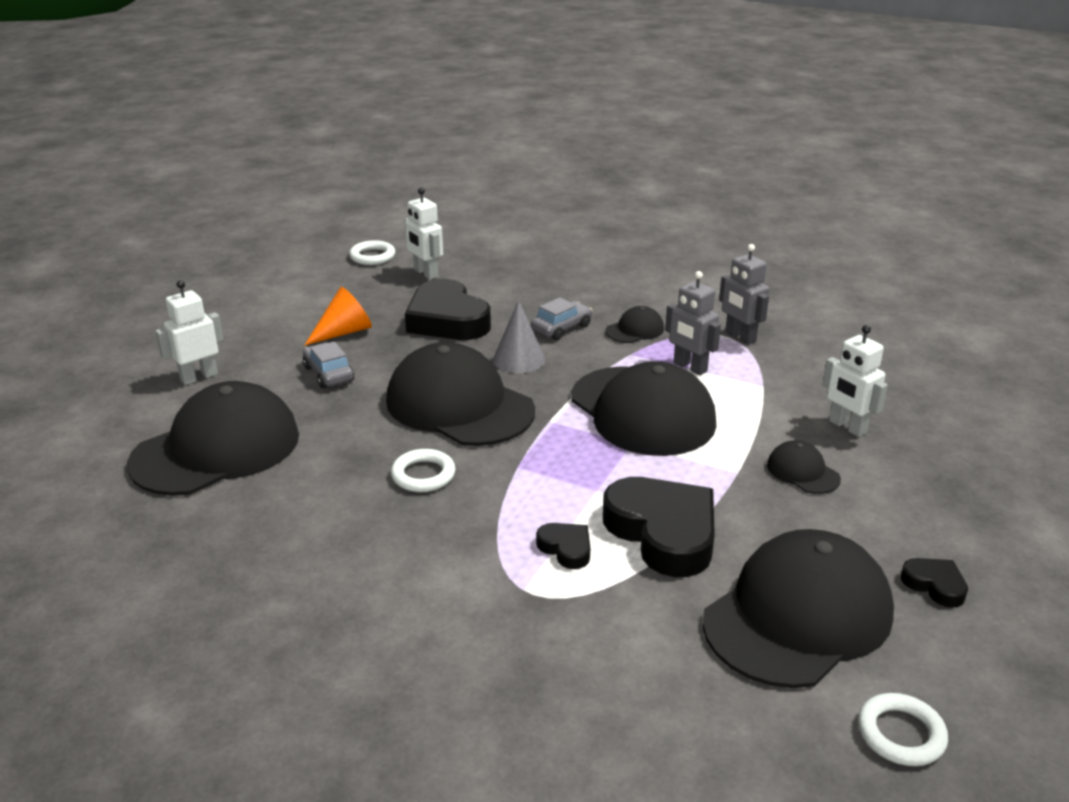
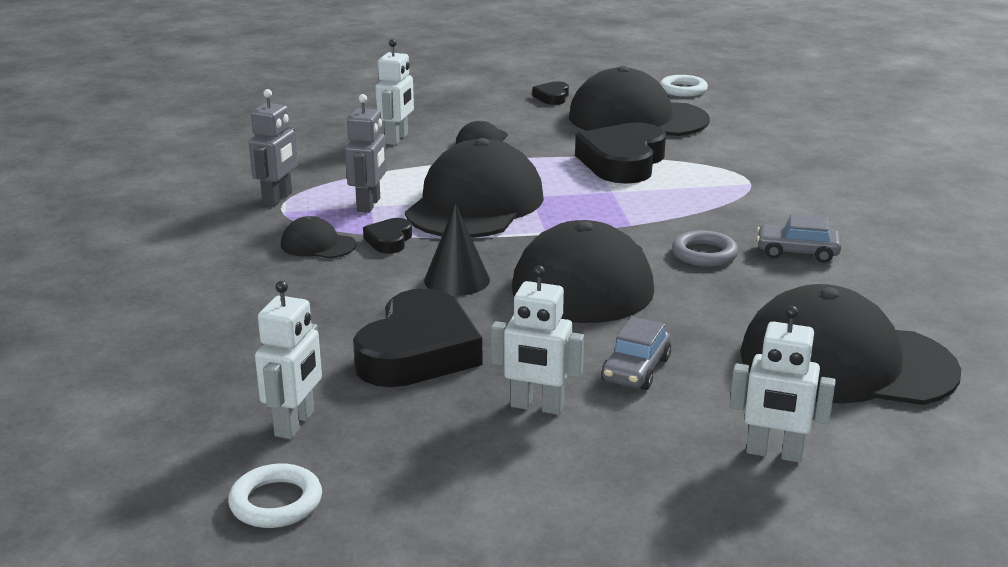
camera: 125 degrees left, 5 degrees down
orange cone [305,287,372,345] -> white robot [491,265,584,415]
white ring [391,449,455,492] -> grey ring [672,230,738,267]
grey cone [493,300,545,373] -> black cone [424,204,490,296]
grey car [531,297,592,340] -> grey car moved to [757,214,841,263]
black heart [536,523,590,569] -> black heart moved to [363,218,412,254]

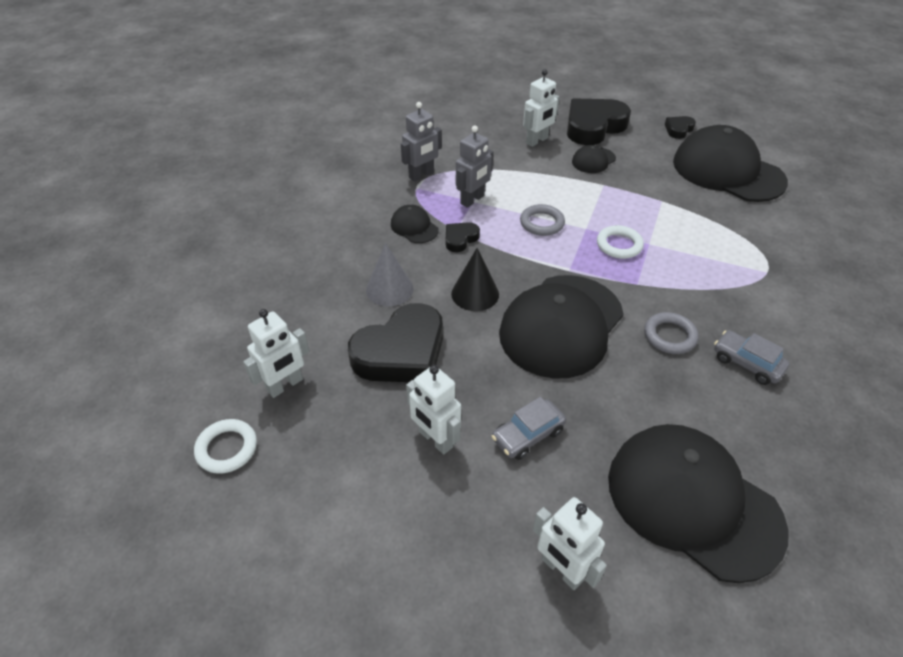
camera: 30 degrees right, 20 degrees up
black cap [405,138,544,238] -> grey ring [520,204,565,236]
black heart [575,122,666,184] -> black heart moved to [567,98,631,145]
white ring [660,75,708,97] -> white ring moved to [597,225,644,259]
none -> grey cone [366,243,414,306]

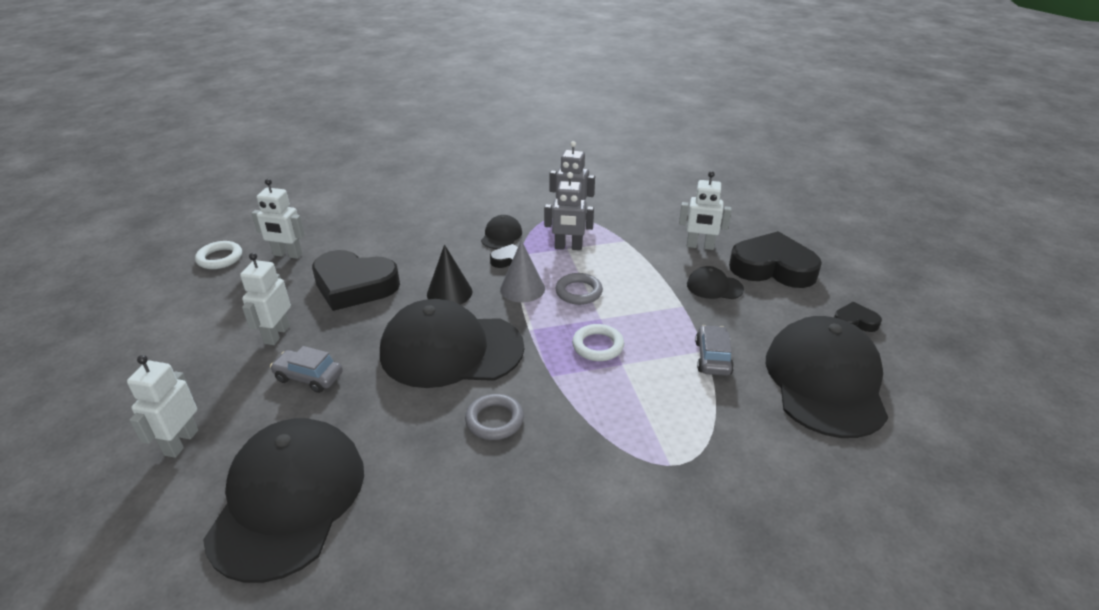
camera: 55 degrees right, 10 degrees down
grey cone [366,243,414,306] -> grey cone moved to [500,240,545,303]
grey car [714,330,790,385] -> grey car moved to [695,325,734,376]

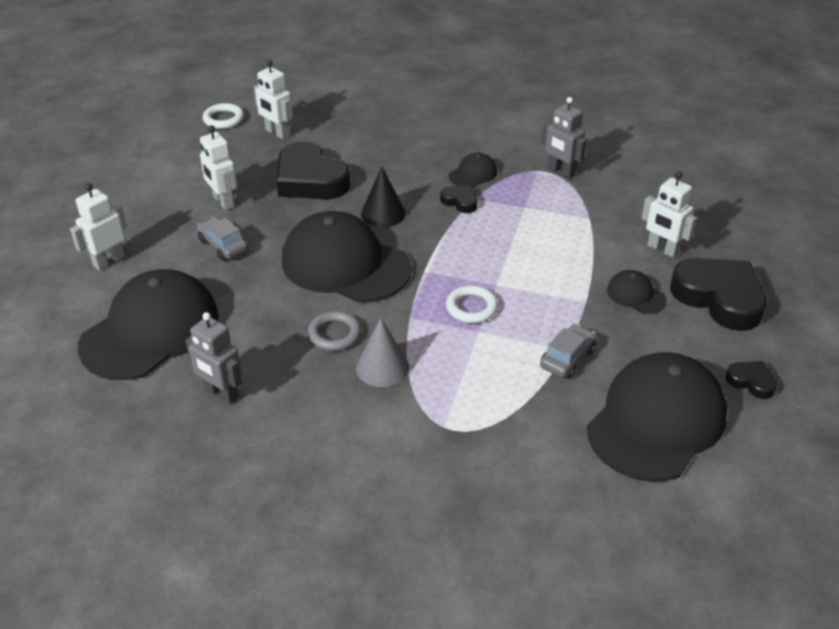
camera: 30 degrees right, 5 degrees up
white robot [240,253,291,345] -> white robot turned 75 degrees counterclockwise [200,125,237,210]
grey cone [500,240,545,303] -> grey cone moved to [356,318,409,387]
grey robot [544,172,594,250] -> grey robot moved to [185,312,242,404]
grey ring [555,273,603,305] -> none

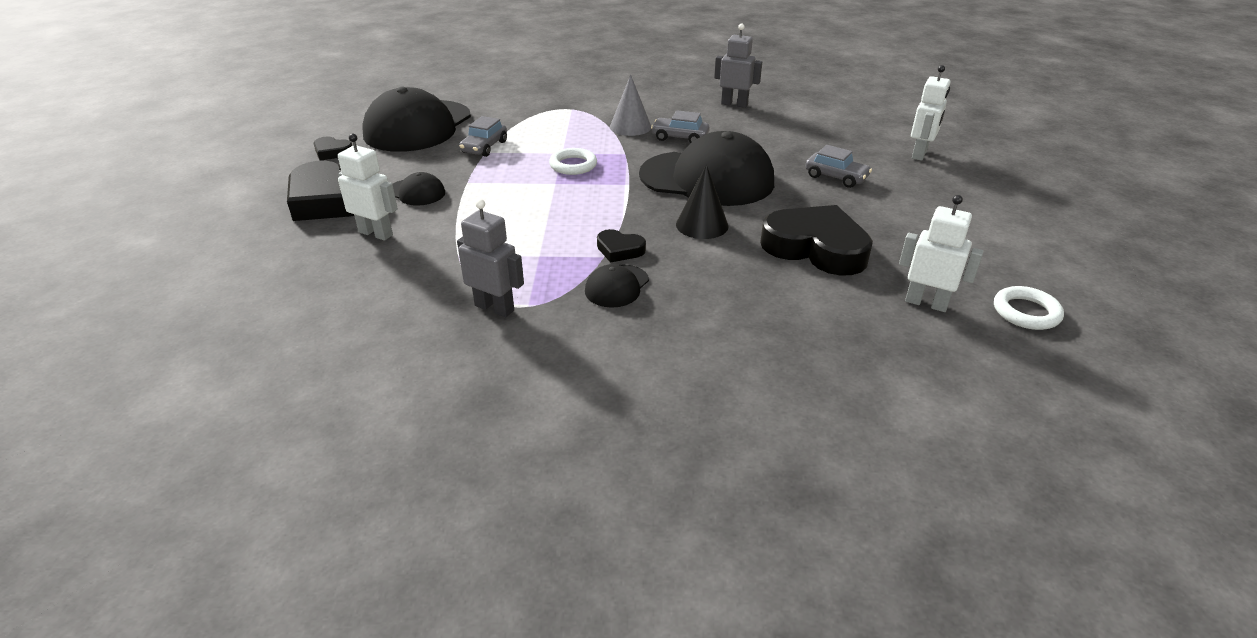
camera: 165 degrees right, 5 degrees down
black cap [78,269,219,380] -> none
white robot [200,125,237,210] -> none
grey ring [308,311,361,351] -> grey car [651,110,710,143]

